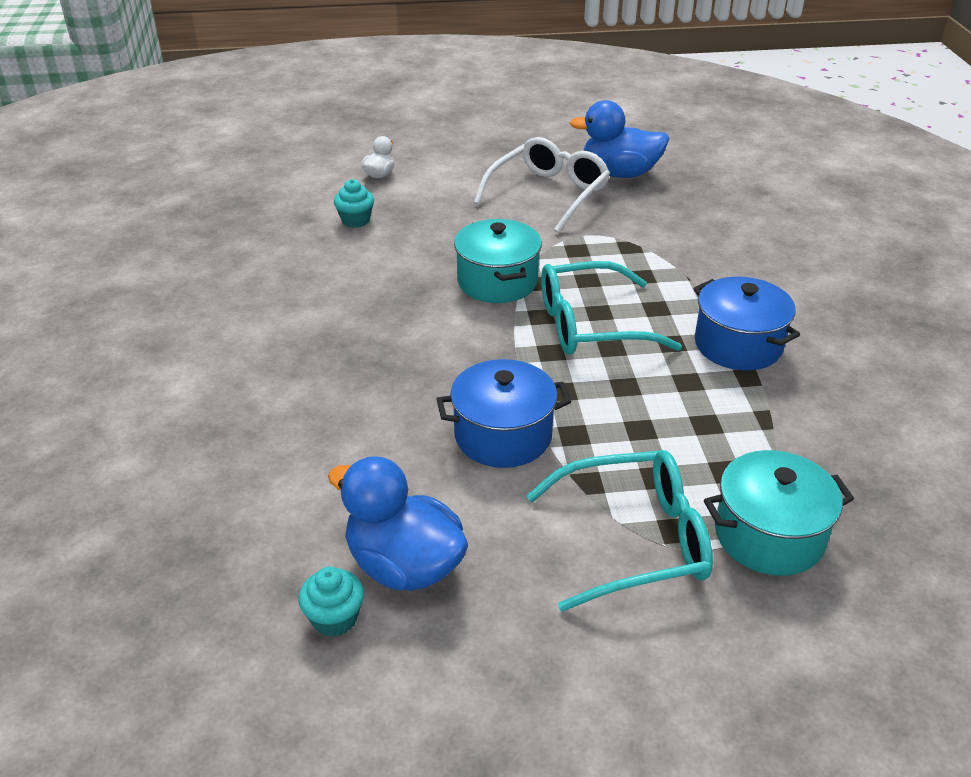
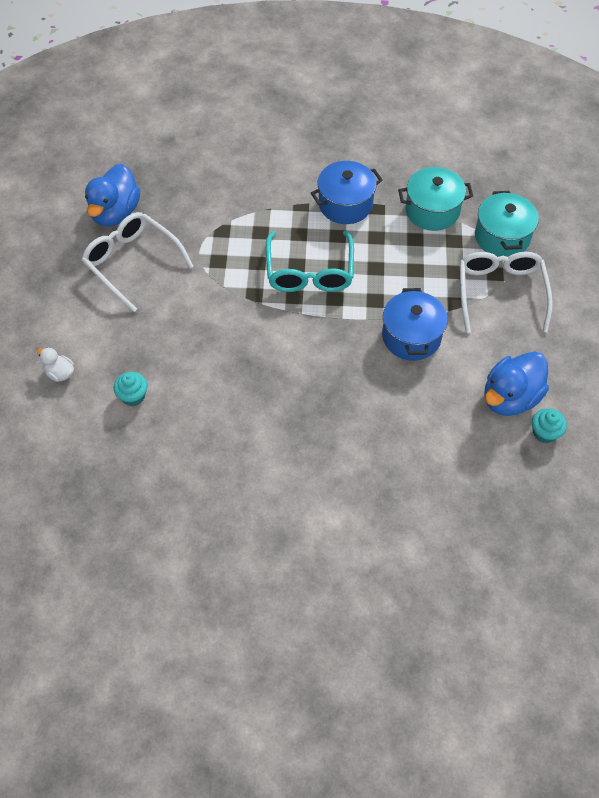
camera: 80 degrees left, 20 degrees up
turquoise pot [454,219,542,303] -> turquoise pot moved to [398,167,473,231]
turquoise glasses [526,450,713,612] -> white glasses [460,252,553,333]

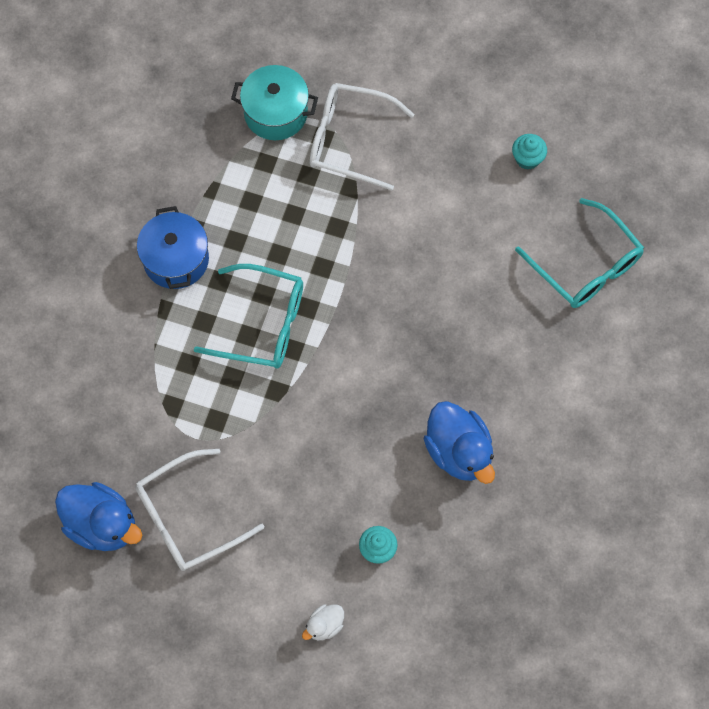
camera: 75 degrees left, 10 degrees up
blue pot [382,288,448,361] -> none
turquoise pot [398,167,473,231] -> none
blue duck [484,352,549,416] -> blue duck moved to [424,401,495,484]
none -> turquoise glasses [515,198,644,308]

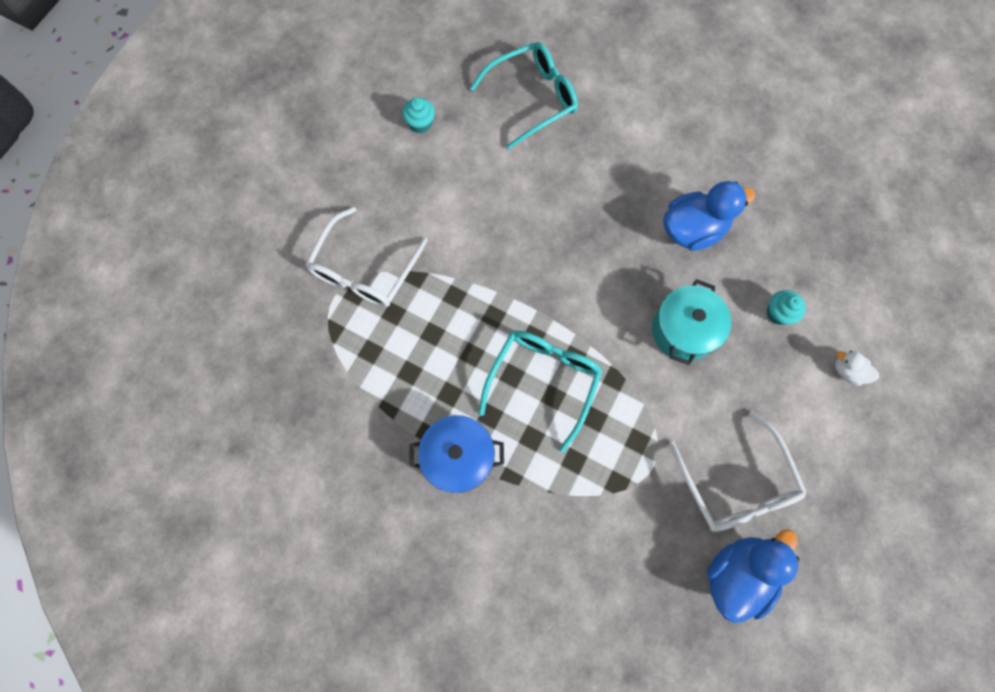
camera: 80 degrees left, 5 degrees up
turquoise pot [231,65,318,140] -> turquoise pot moved to [652,279,731,365]
white duck [302,604,344,640] -> white duck turned 150 degrees clockwise [835,351,879,386]

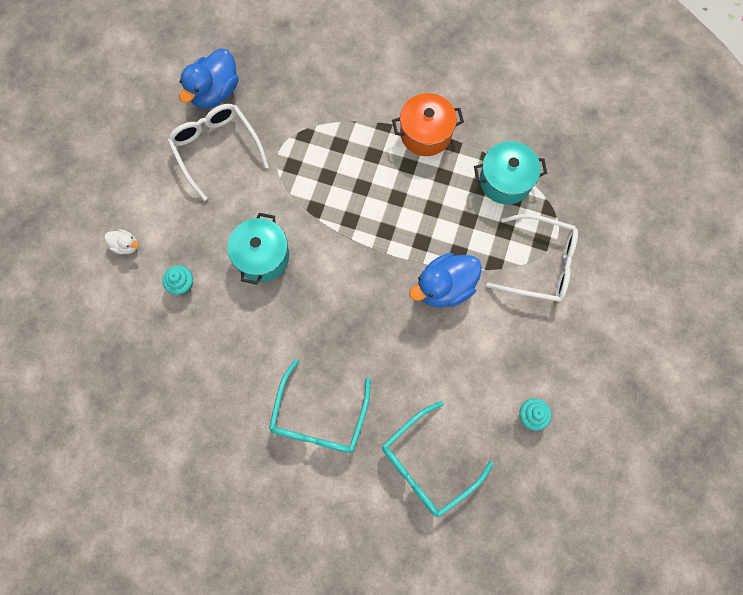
camera: 170 degrees right, 0 degrees up
white glasses [305,207,428,307] -> white glasses turned 90 degrees clockwise [486,214,578,302]
blue pot [409,415,504,493] -> orange pot [392,93,464,156]
turquoise glasses [478,330,603,453] -> turquoise glasses moved to [269,359,371,453]
blue duck [663,181,755,251] -> blue duck moved to [409,253,482,307]
none -> turquoise pot [474,141,547,204]

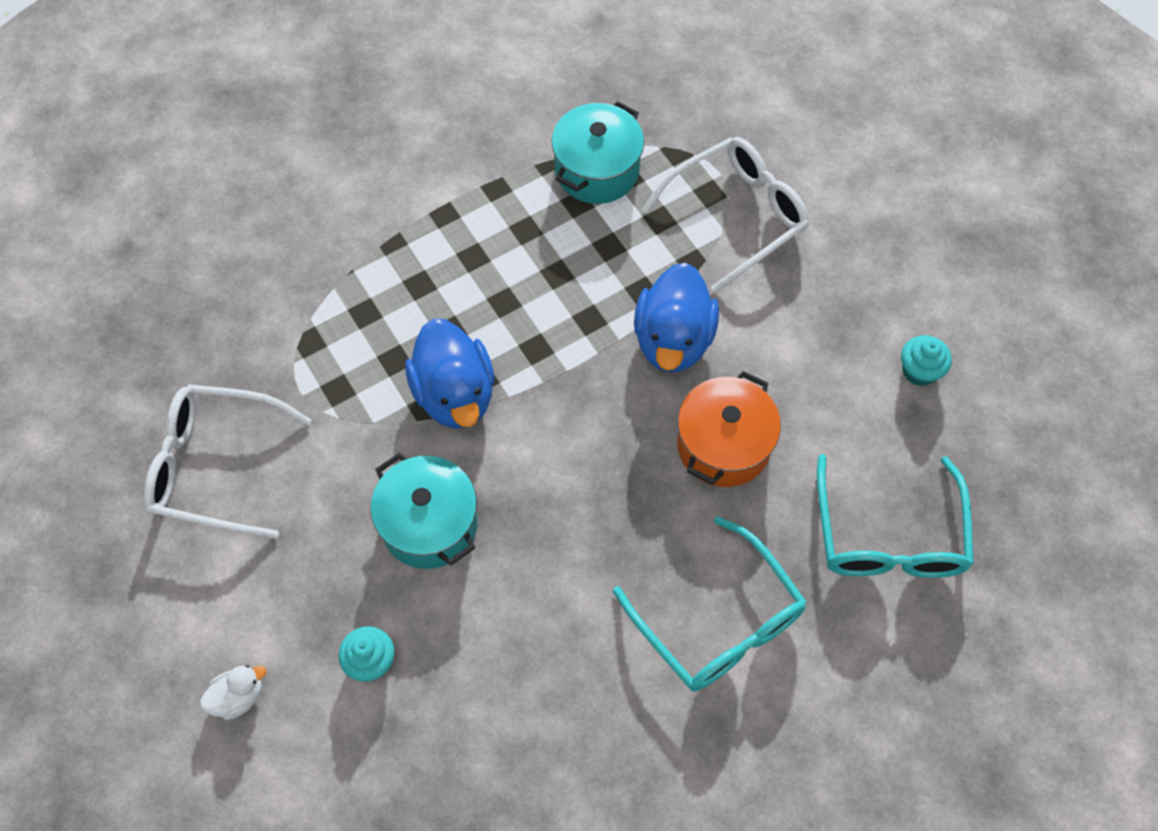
camera: 50 degrees left, 10 degrees down
blue duck [179,49,239,109] -> blue duck moved to [405,318,494,429]
orange pot [392,93,464,156] -> orange pot moved to [677,371,781,487]

